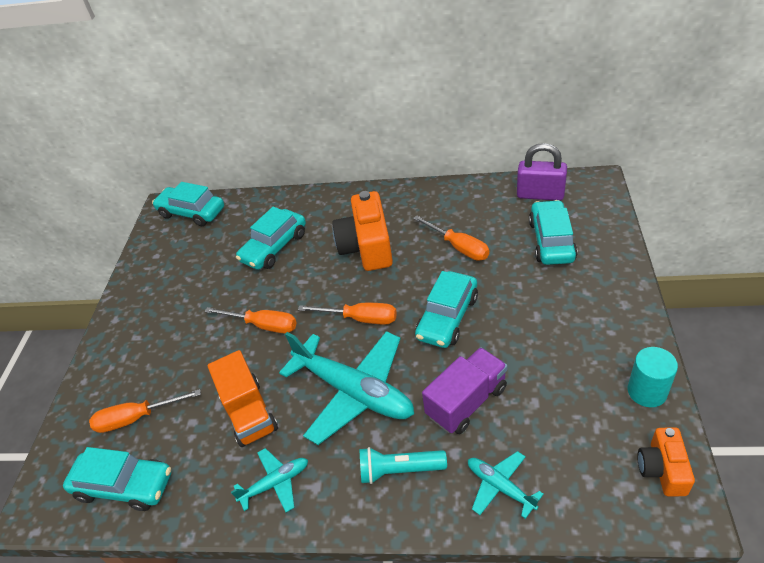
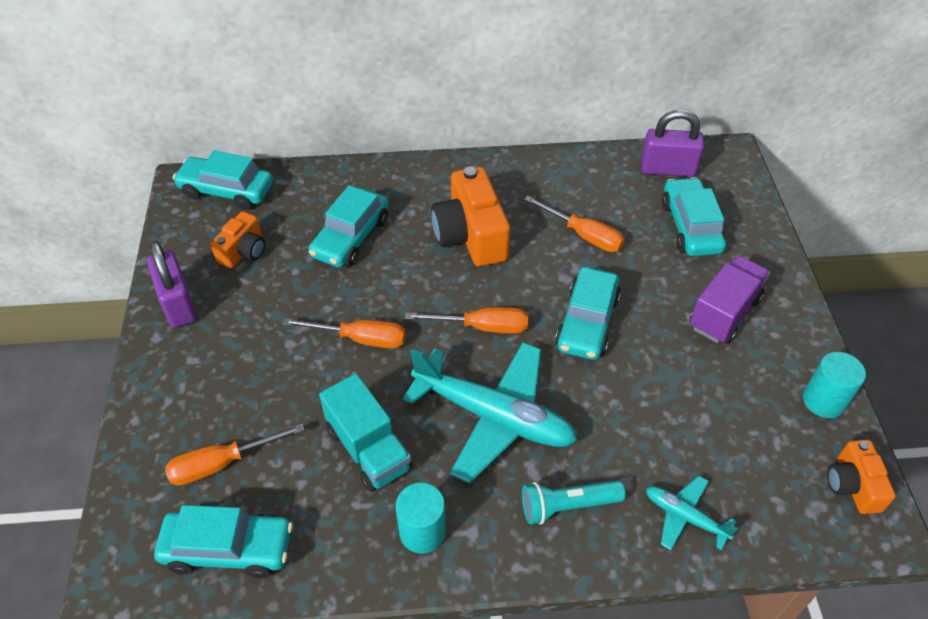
camera: 15 degrees left, 5 degrees up
orange truck [208,350,278,447] -> turquoise truck [319,373,413,492]
turquoise plane [231,448,308,512] -> turquoise cylinder [395,483,446,554]
purple truck [422,347,508,434] -> purple truck moved to [689,255,770,344]
none -> purple padlock [147,240,197,328]
none -> orange camera [211,211,265,268]

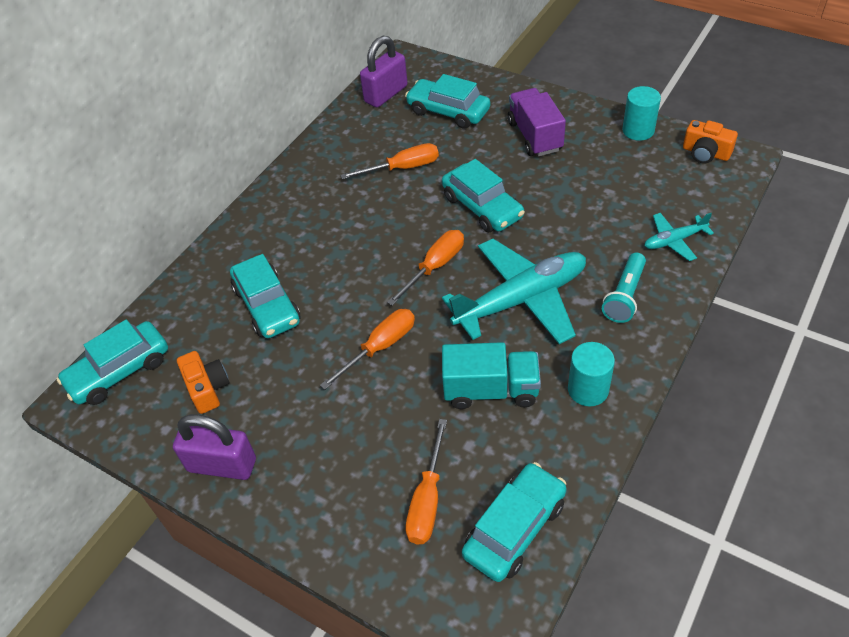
camera: 50 degrees left, 0 degrees up
orange camera [431,166,510,267] -> none

